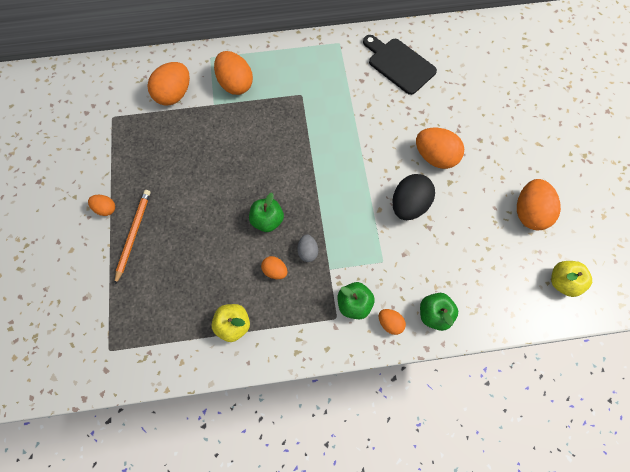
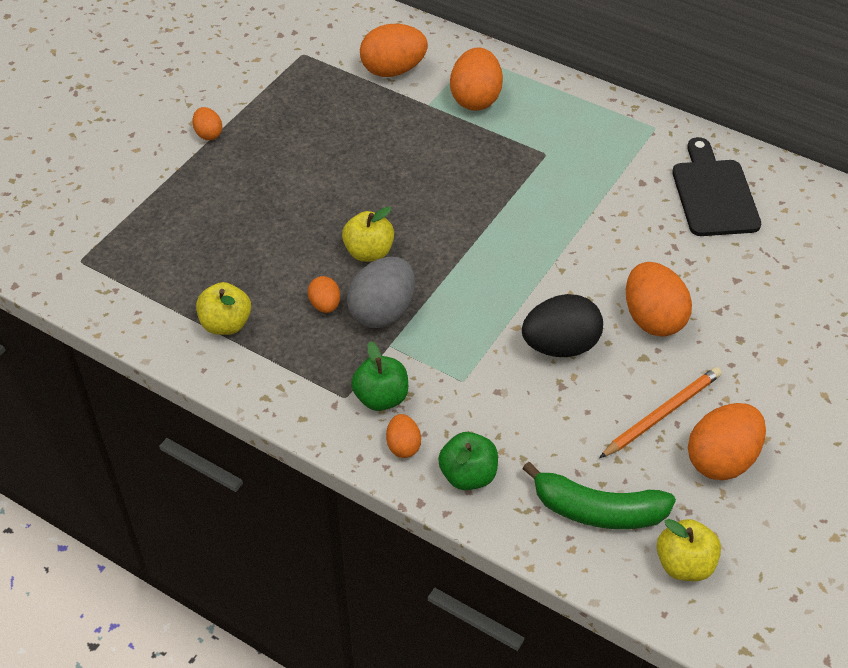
camera: 40 degrees right, 20 degrees down
orange pencil [115,190,151,285] -> orange pencil moved to [599,367,722,458]
green apple [249,193,284,232] -> yellow apple [342,207,394,262]
grey egg [297,234,318,262] -> grey egg [347,257,415,328], size x1.89
none -> green banana [522,462,676,529]

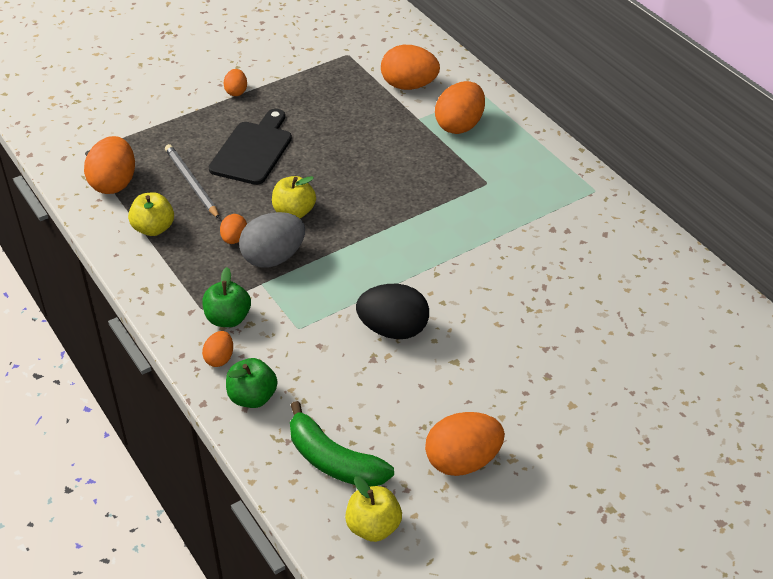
camera: 25 degrees right, 5 degrees down
orange pencil [599,367,722,458] -> none
orange egg [626,262,692,337] -> orange egg moved to [84,136,135,194]
black cutting board [672,137,761,236] -> black cutting board moved to [209,109,292,185]
none -> grey pencil [165,144,220,219]

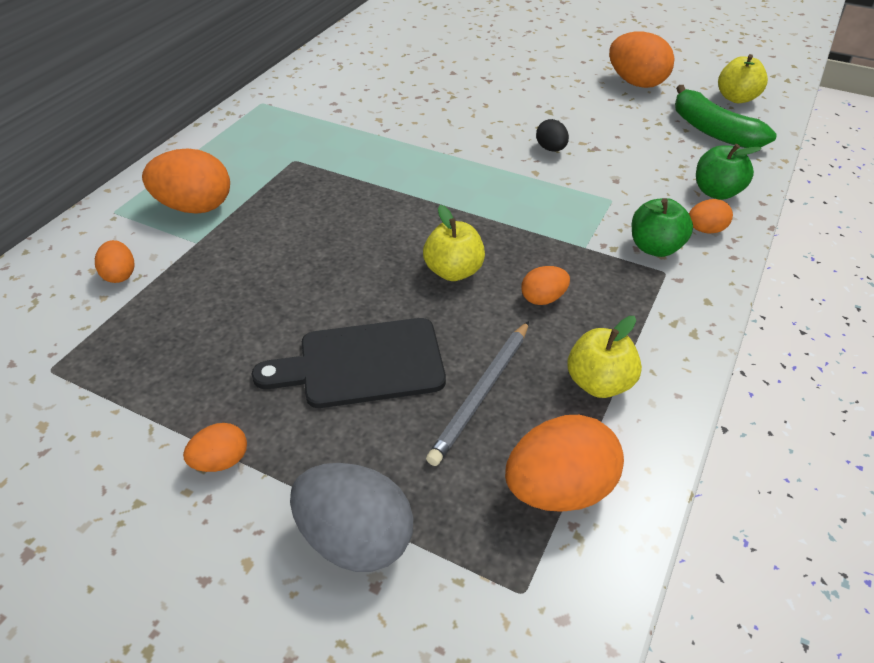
camera: 120 degrees left, 0 degrees up
grey egg [239,212,305,268] -> grey egg moved to [290,463,413,572]
green banana [290,401,394,487] -> green banana turned 135 degrees clockwise [675,85,777,148]
black egg [356,284,429,339] -> black egg [536,119,569,152], size x0.53
orange egg [381,45,440,90] -> orange egg [95,240,134,283], size x0.53

